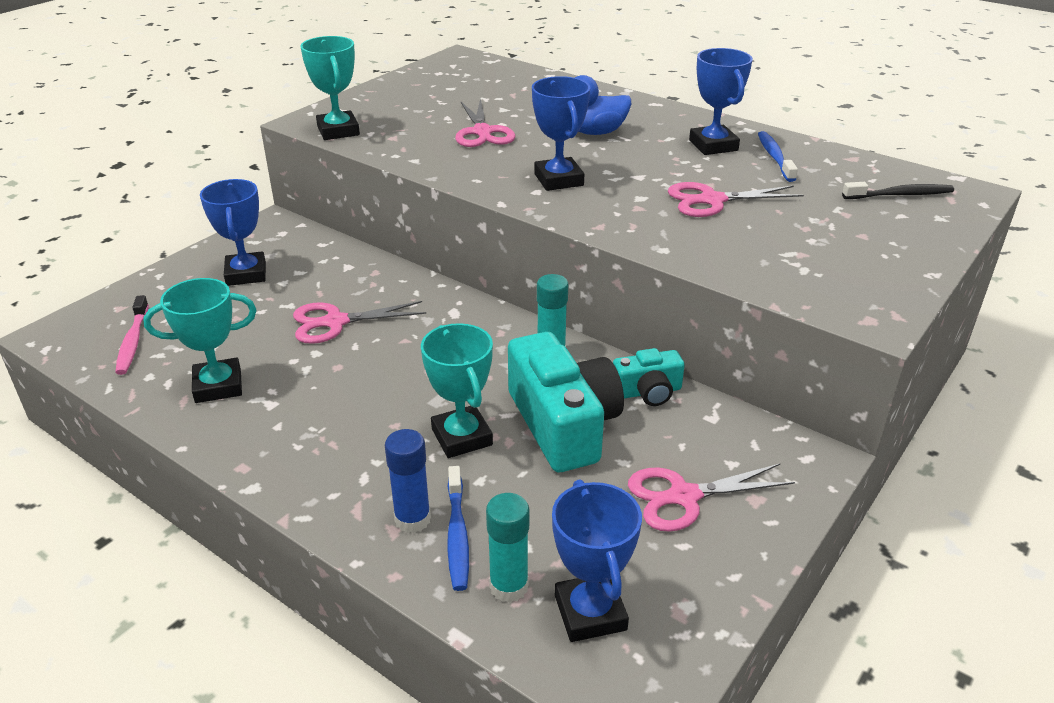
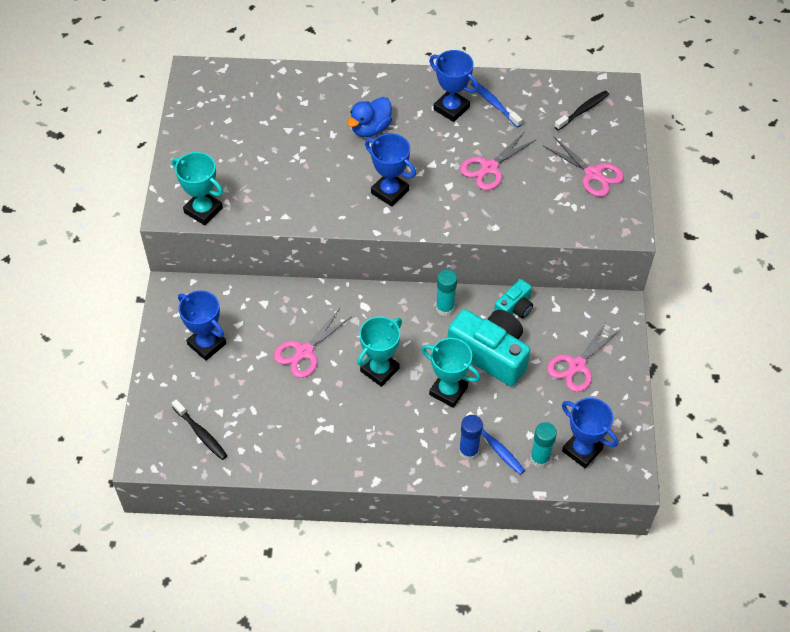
camera: 35 degrees left, 20 degrees up
pink toothbrush [115,295,149,375] -> black toothbrush [172,399,228,460]
turquoise trophy [143,278,256,403] -> turquoise trophy moved to [357,316,402,387]
pink scissors [455,98,516,147] -> pink scissors moved to [543,136,624,197]

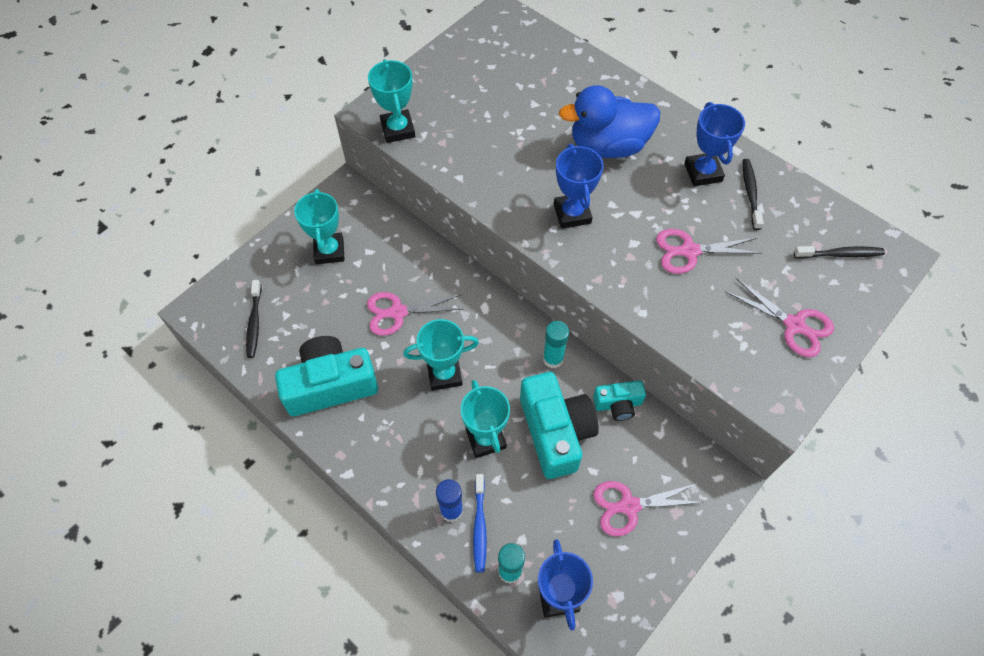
camera: 40 degrees right, 5 degrees up
blue trophy [178,290,226,361] -> turquoise trophy [294,189,345,264]
blue duck [347,97,392,137] -> blue duck [559,85,660,158], size x1.57
blue toothbrush [471,82,522,128] -> black toothbrush [742,159,764,230]
pink scissors [543,136,624,197] -> pink scissors turned 45 degrees counterclockwise [725,278,834,357]
none -> turquoise camera [275,336,378,416]

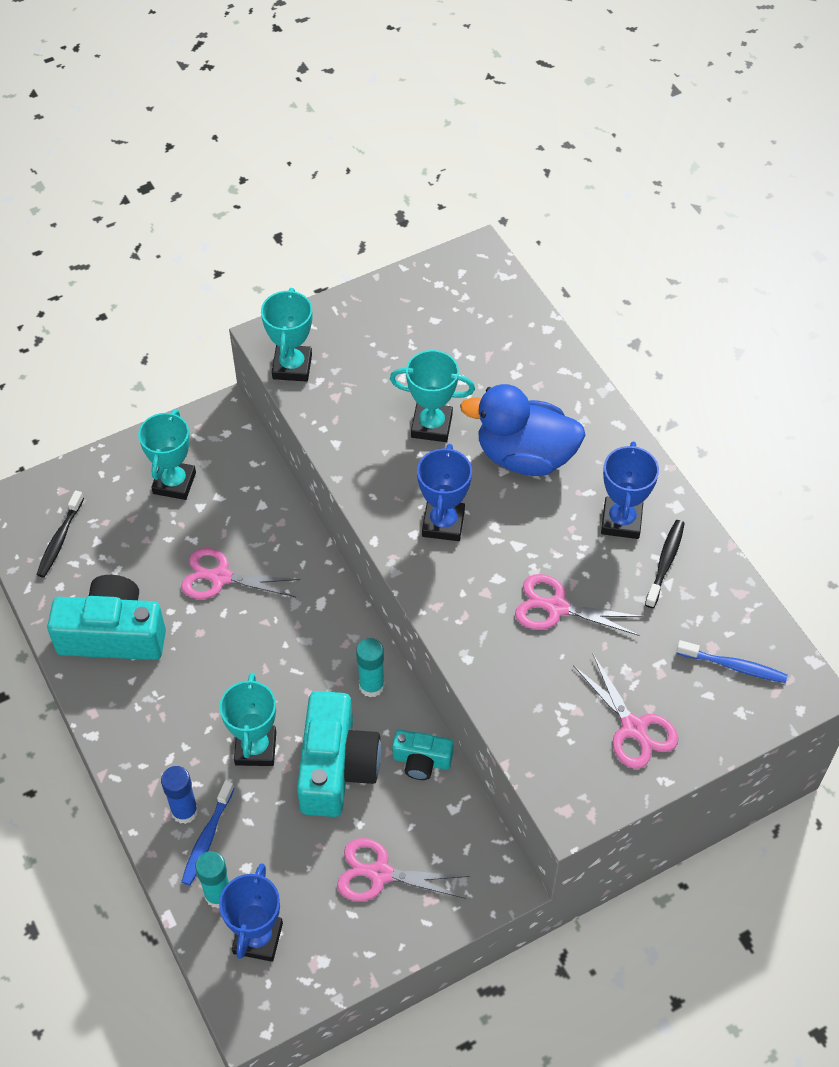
camera: 20 degrees right, 5 degrees down
turquoise trophy [403,319,479,391] -> turquoise trophy moved to [390,350,475,442]
black toothbrush [794,246,885,259] -> blue toothbrush [676,640,788,683]

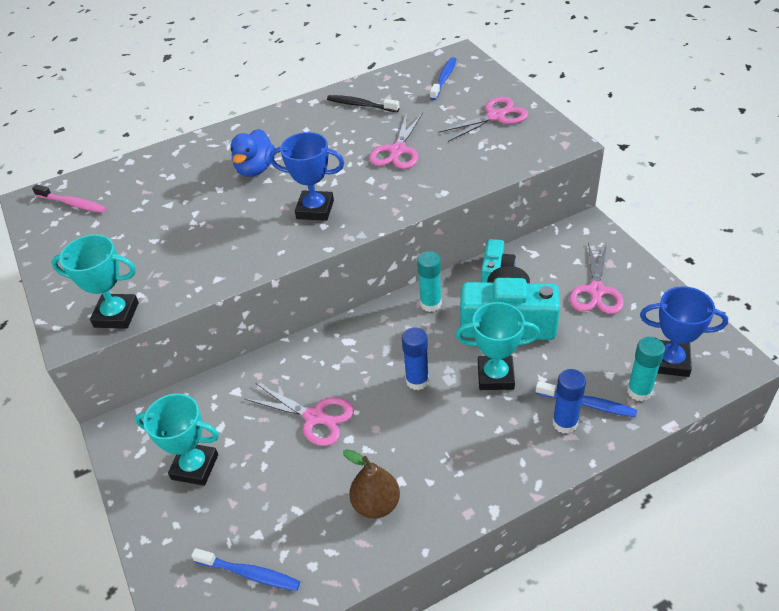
camera: 85 degrees left, 10 degrees down
black toothbrush [36,490,84,577] -> blue toothbrush [191,548,300,591]
turquoise camera [47,575,166,660] -> brown pear [343,449,400,519]
pink scissors [181,548,301,599] -> pink scissors turned 75 degrees counterclockwise [245,383,354,446]
turquoise trophy [390,350,475,442] -> none
blue duck [460,384,585,476] -> blue duck [230,129,275,177], size x0.64
blue trophy [601,442,659,539] -> none
none -> pink toothbrush [32,184,106,213]
none -> blue glue stick [402,327,429,390]

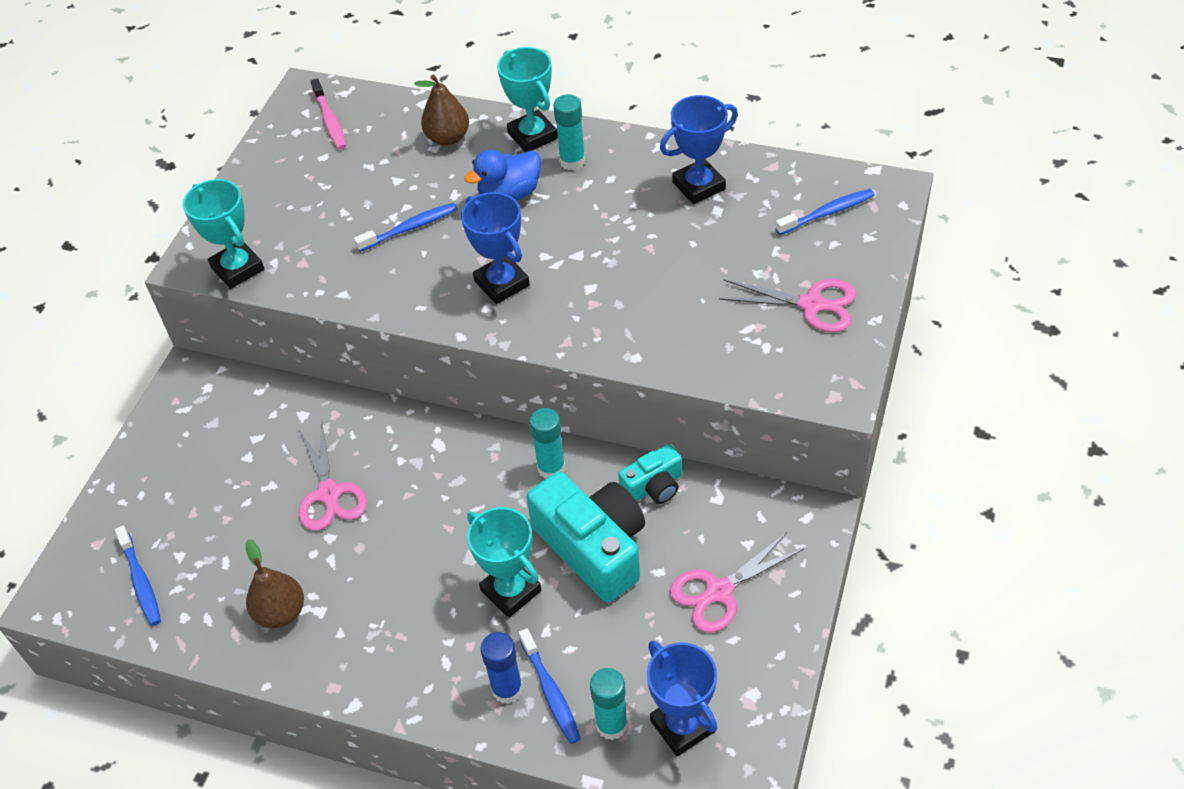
camera: 45 degrees right, 5 degrees up
turquoise trophy [135,393,219,486] -> turquoise trophy moved to [497,47,558,152]
black toothbrush [327,95,399,112] -> blue trophy [660,95,738,204]
pink scissors [369,112,423,169] -> none
blue glue stick [402,327,429,390] -> none
none -> blue toothbrush [354,203,458,252]
none -> brown pear [414,74,469,146]
none -> turquoise glue stick [553,94,585,170]

